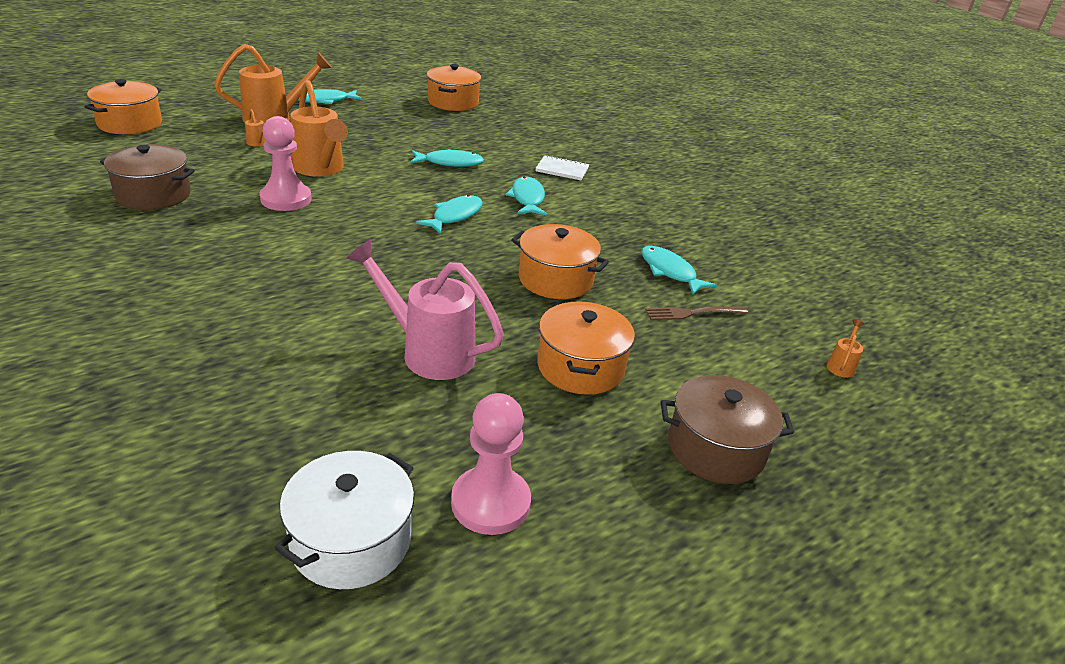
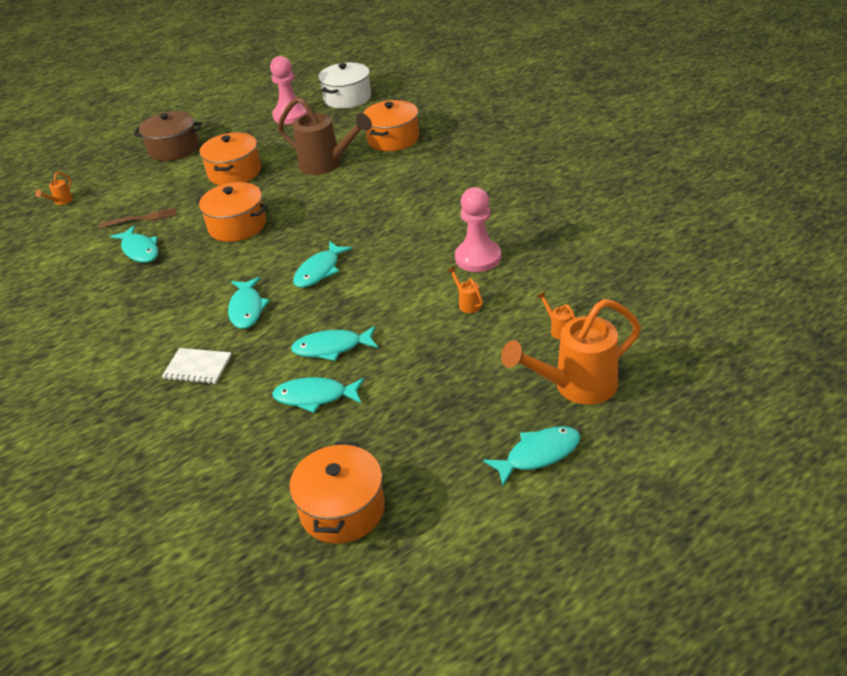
camera: 175 degrees left, 5 degrees up
orange pot [85,79,162,134] -> orange pot moved to [363,100,419,151]
brown pot [100,145,195,210] -> none
orange watering can [290,80,348,176] -> orange watering can [447,266,483,313], size x0.41
pink watering can [346,239,504,380] -> brown watering can [278,97,372,175]
none -> turquoise fish [272,377,364,413]

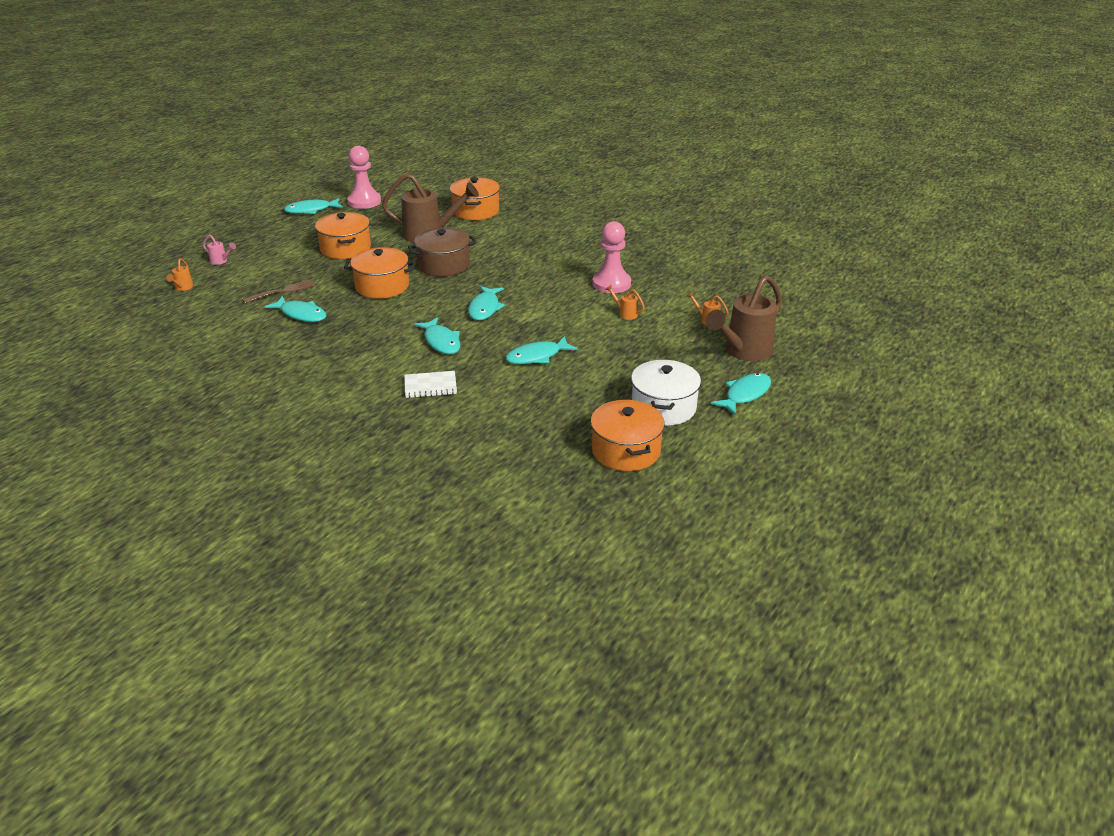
camera: 25 degrees left, 5 degrees down
brown pot [134,111,202,161] -> brown pot moved to [408,228,477,277]
turquoise fish [272,377,364,413] -> turquoise fish moved to [284,198,343,214]
white pot [318,62,371,109] -> white pot moved to [631,360,701,426]
orange watering can [501,299,641,405] -> brown watering can [705,275,782,361]
none -> pink watering can [203,235,236,265]

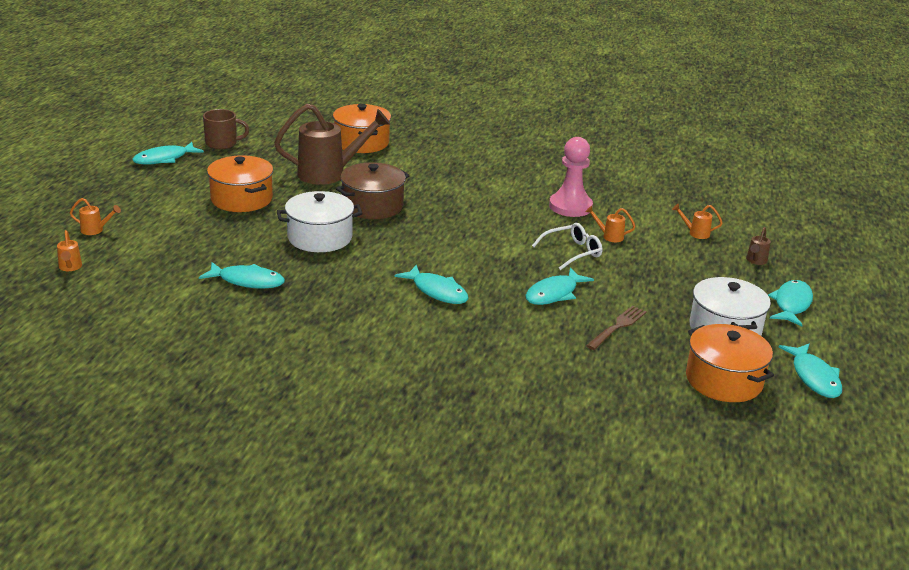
camera: 20 degrees left, 5 degrees down
pink watering can [203,235,236,265] -> orange watering can [70,198,121,235]
brown fork [242,280,315,303] -> brown fork moved to [586,306,647,350]
orange pot [344,247,416,299] -> white pot [277,191,363,252]
pink pawn [347,146,381,209] -> brown mug [203,109,249,149]
white notebook [404,371,457,398] -> none
turquoise fish [468,286,505,320] -> turquoise fish moved to [779,344,842,398]
brown watering can [705,275,782,361] -> brown watering can [746,227,771,265], size x0.41
none -> white glasses [532,223,602,270]

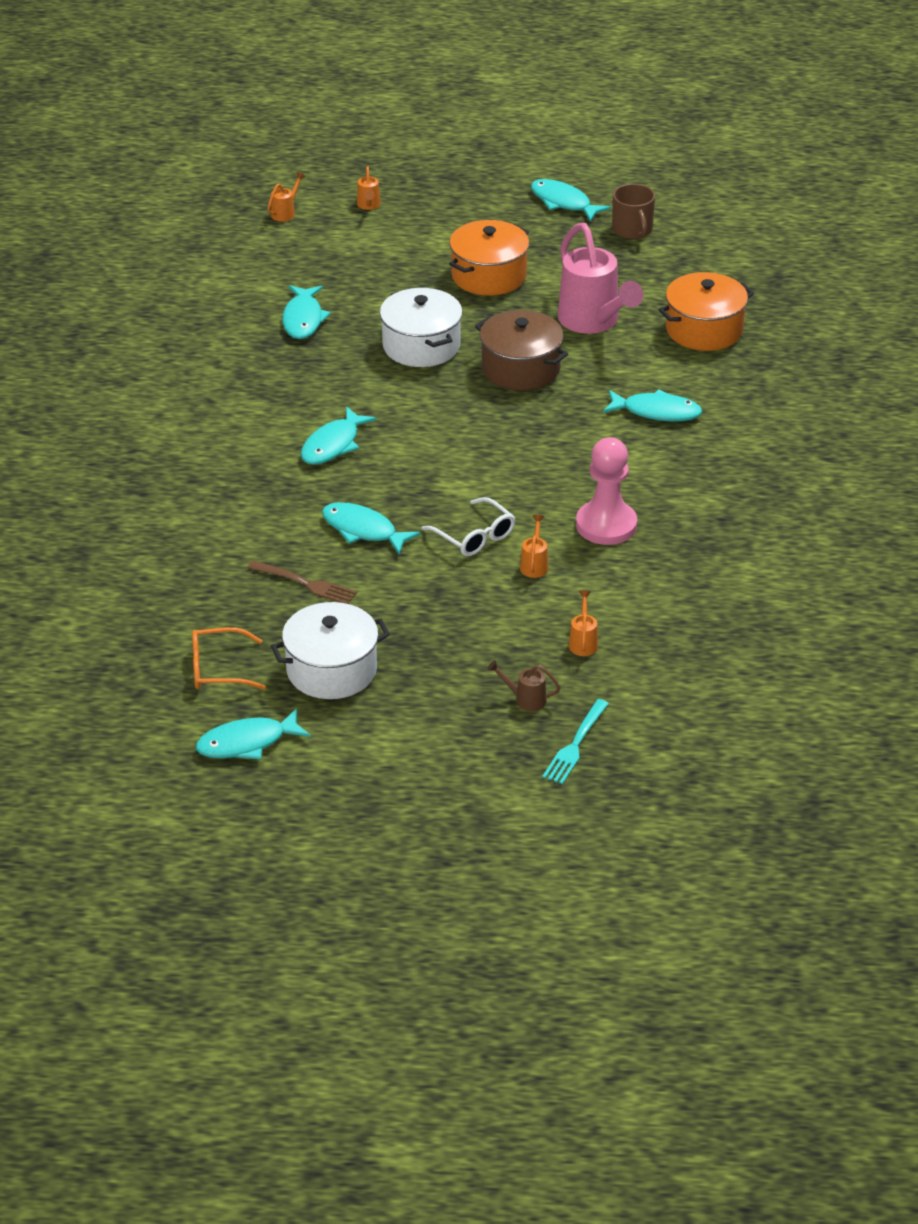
camera: 80 degrees right, 10 degrees up
orange watering can [57,230,82,271] -> orange watering can turned 150 degrees clockwise [267,172,306,222]
brown watering can [274,104,390,185] -> pink watering can [558,223,643,334]
orange pot [686,324,774,402] -> orange glasses [192,627,266,690]
turquoise fish [768,280,813,326] -> turquoise fish moved to [603,389,702,421]
none -> turquoise fork [542,699,609,784]

